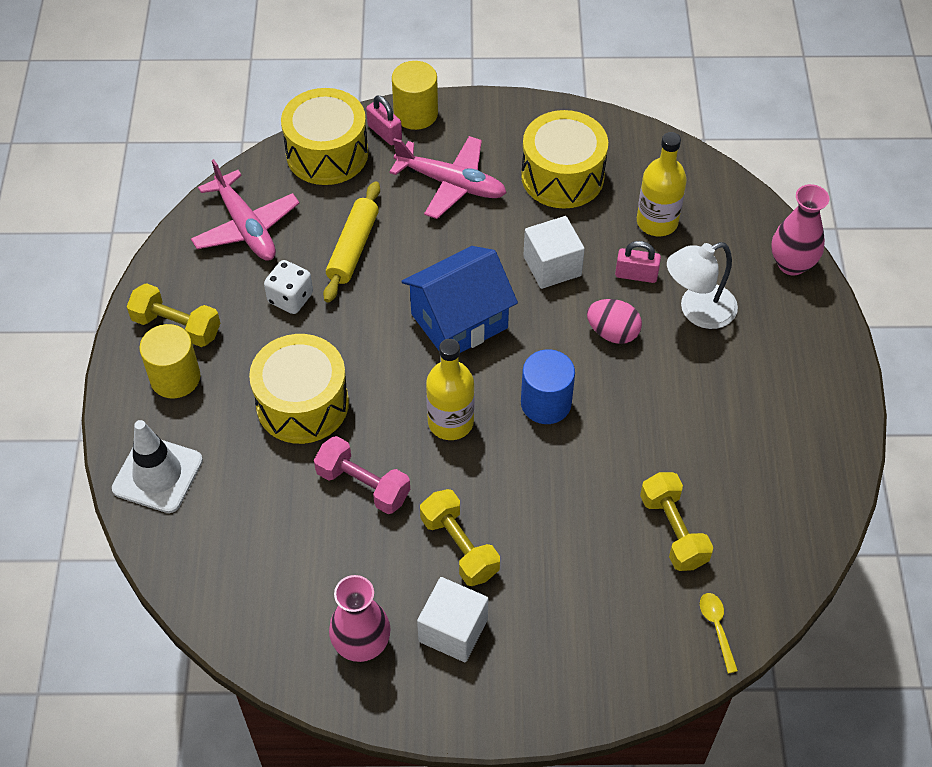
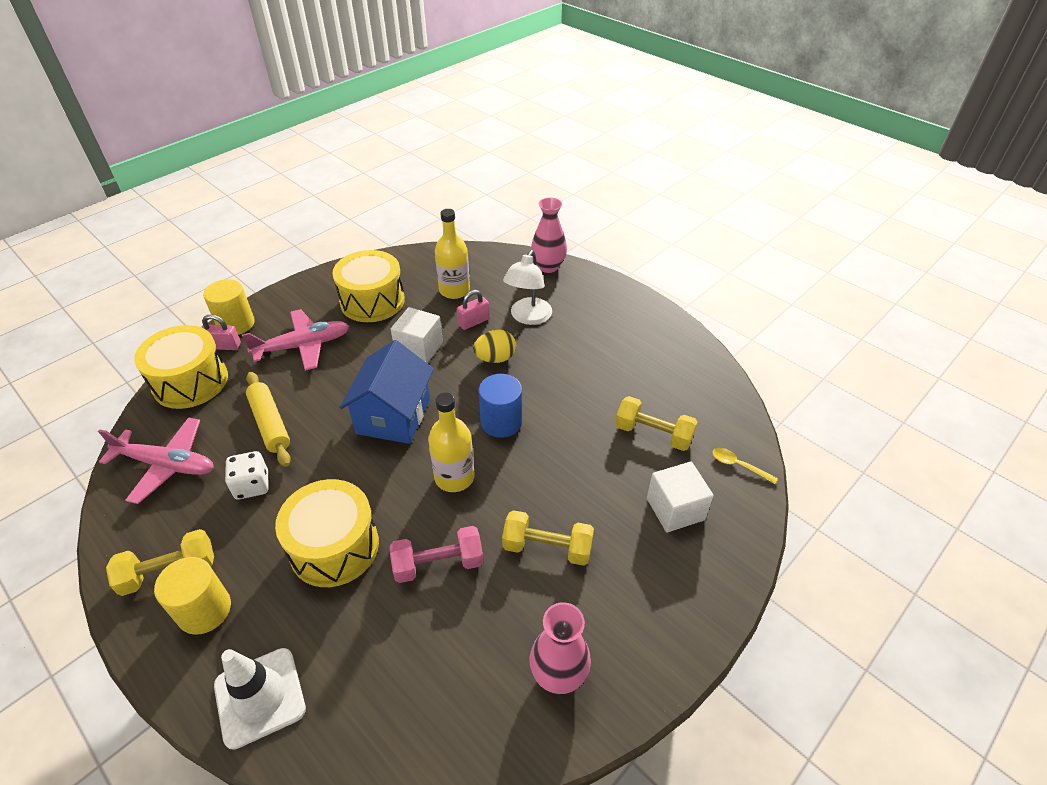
camera: 45 degrees left, 10 degrees down
white cube [417,577,488,662] -> white cube moved to [647,461,714,533]
pink egg [587,299,642,344] -> yellow egg [473,330,516,363]

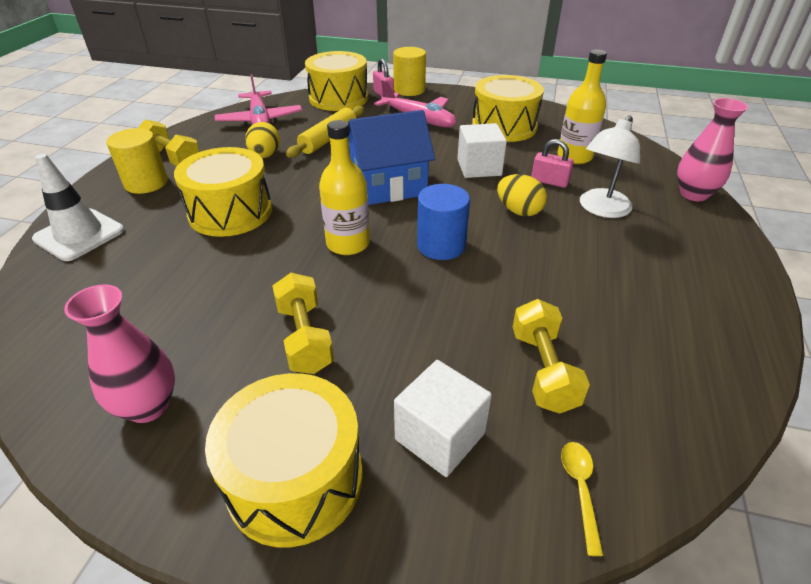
camera: 60 degrees right, 5 degrees down
white dice [225,451,269,499] -> yellow egg [245,122,280,158]
pink dumbbell [390,526,484,583] -> none
white lamp [503,250,552,325] -> white lamp turned 45 degrees counterclockwise [580,115,640,218]
none -> yellow drum [205,373,363,547]

